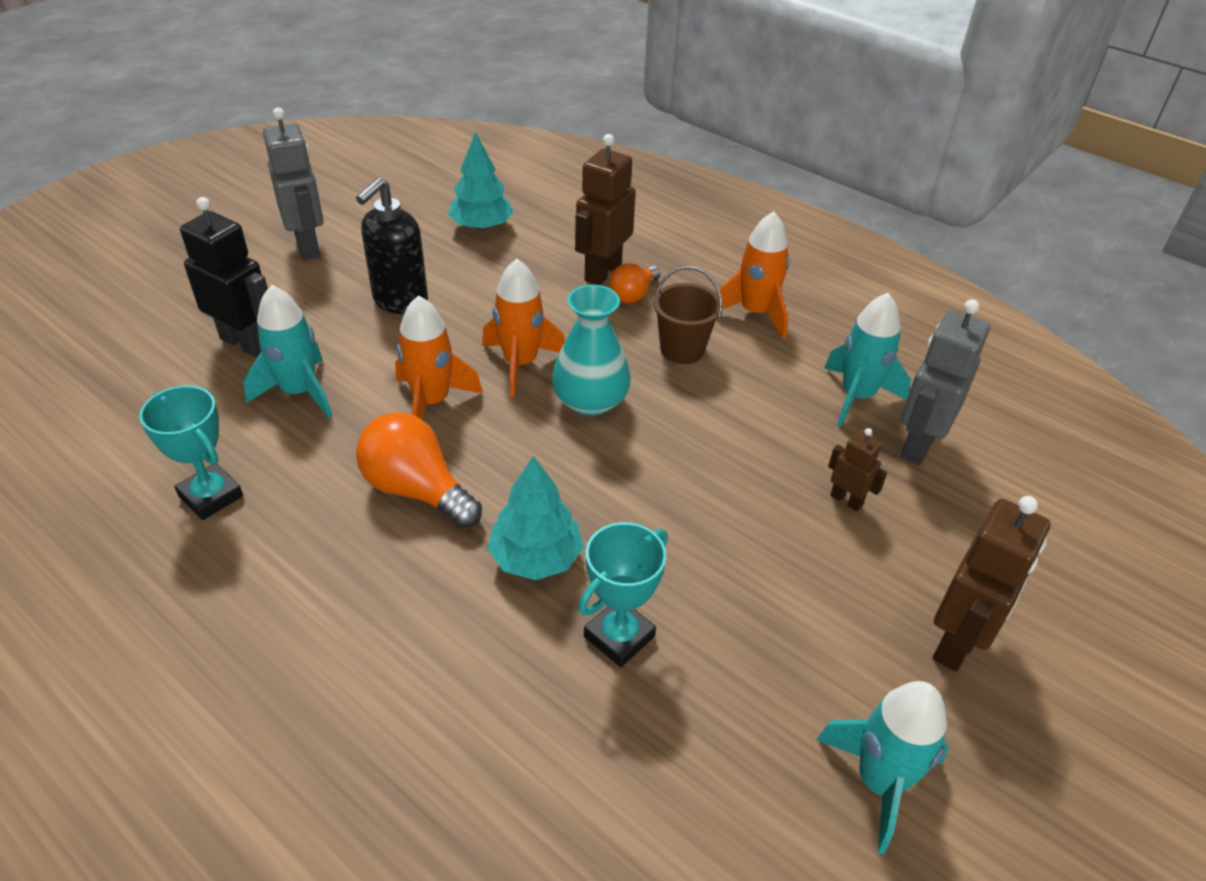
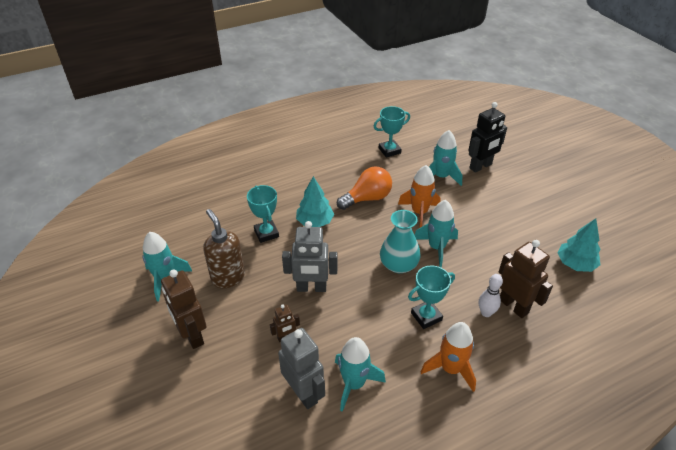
camera: 115 degrees right, 0 degrees up
grey robot [263,108,324,260] -> grey robot moved to [282,221,337,292]
black soap dispenser [356,177,428,314] -> none
orange rocket [482,259,565,397] -> turquoise rocket [415,200,458,267]
orange light bulb [609,263,660,303] -> white bowling pin [479,274,503,317]
brown bucket [653,266,723,364] -> turquoise trophy [408,265,455,329]
none -> brown soap dispenser [203,209,245,288]

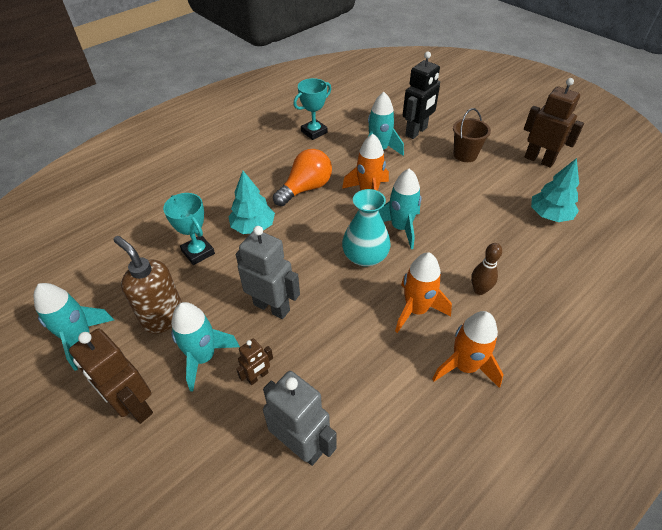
camera: 15 degrees left, 5 degrees up
grey robot [282,221,337,292] -> grey robot turned 135 degrees counterclockwise [236,226,300,319]
turquoise rocket [335,337,386,412] -> turquoise rocket moved to [171,302,240,391]
turquoise trophy [408,265,455,329] -> orange rocket [395,253,452,333]
white bowling pin [479,274,503,317] -> brown bowling pin [471,243,502,295]
brown robot [499,240,553,318] -> brown robot moved to [524,78,584,168]
none -> brown bucket [453,108,491,162]

